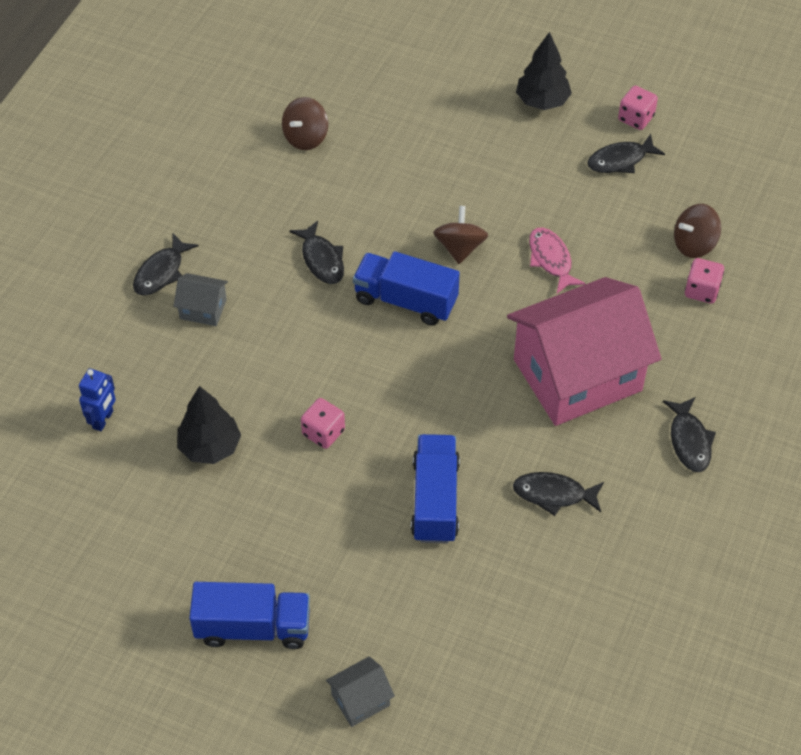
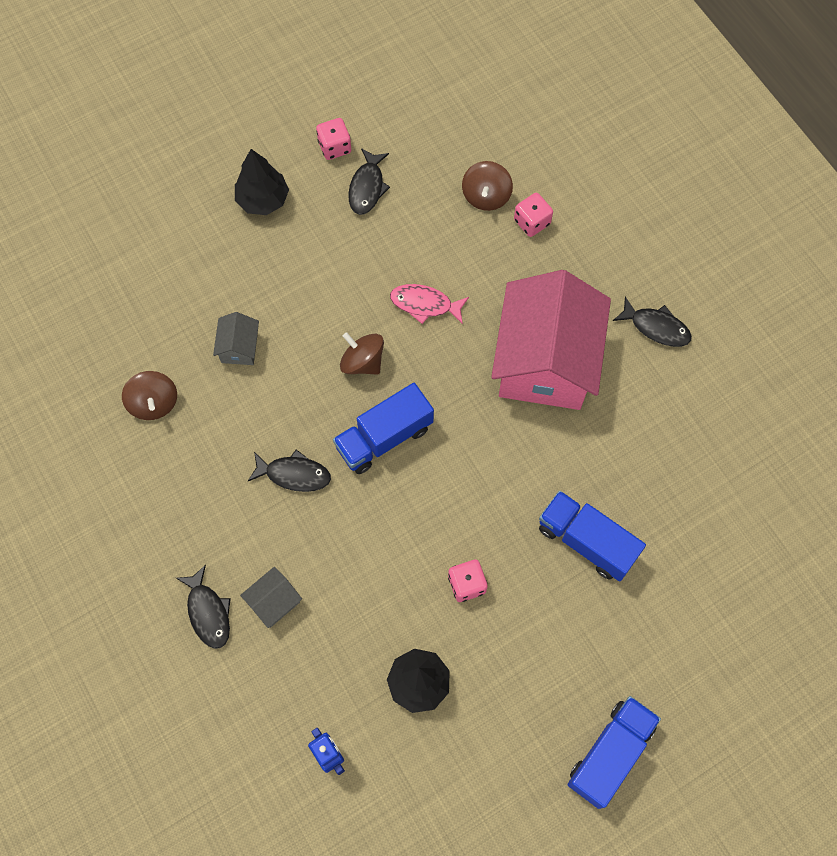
camera: 55 degrees left, 15 degrees up
grey house [326,656,395,727] -> grey house moved to [213,312,259,365]
black fish [513,472,604,516] -> none

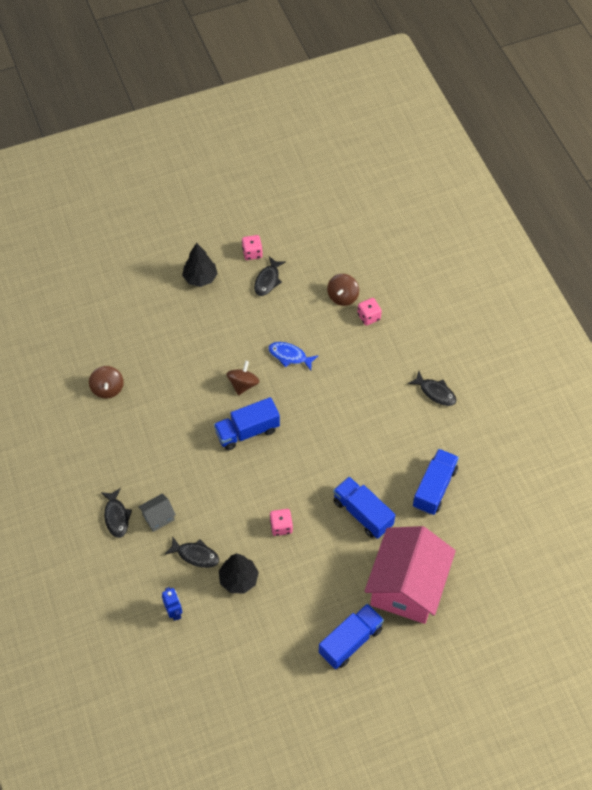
camera: 10 degrees right, 10 degrees down
grey house [213,312,259,365] -> none
black fish [248,449,331,492] -> black fish moved to [164,536,219,568]
brown spinning top [340,332,384,375] -> brown spinning top turned 60 degrees clockwise [226,361,260,395]
pink fish [390,284,469,324] -> blue fish [268,342,319,371]
pink house [491,270,611,410] -> pink house moved to [364,526,456,624]
none -> blue truck [413,449,459,515]

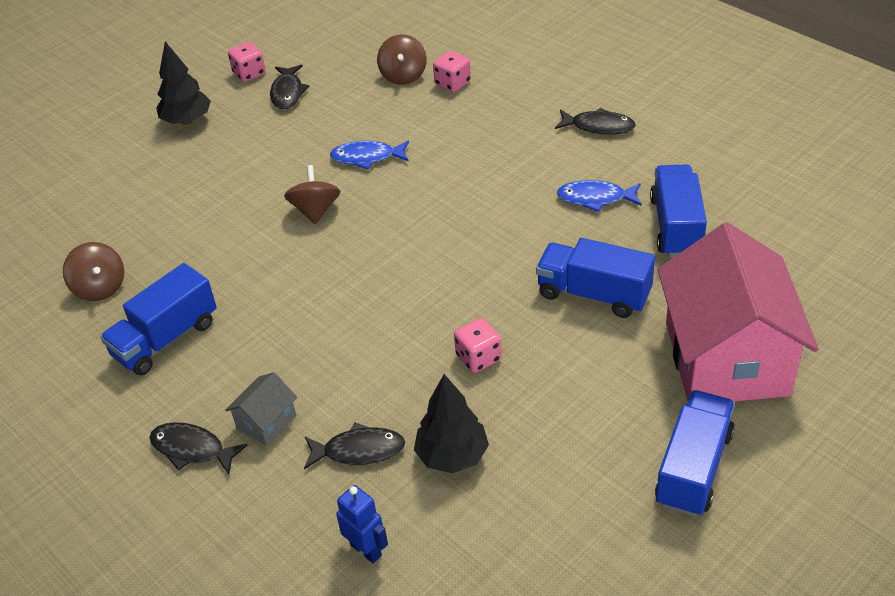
camera: 20 degrees left, 15 degrees down
black fish [101,488,132,538] -> black fish turned 150 degrees clockwise [149,422,248,475]
blue truck [214,397,280,450] -> blue truck moved to [100,263,217,376]
none -> blue fish [557,180,642,212]

